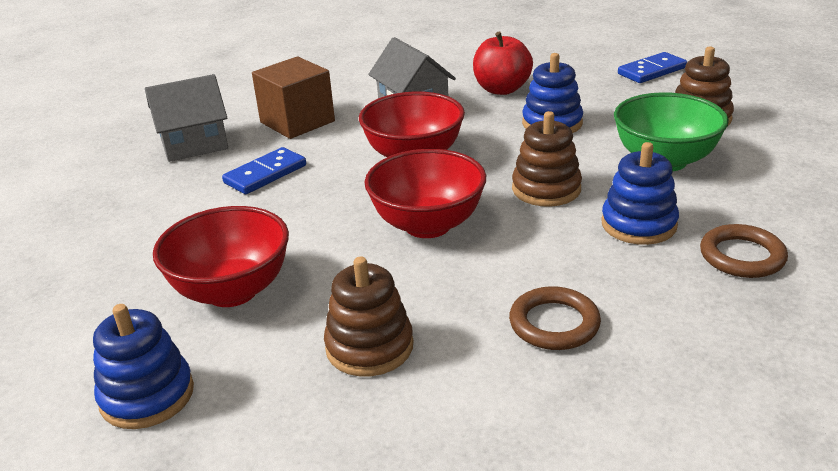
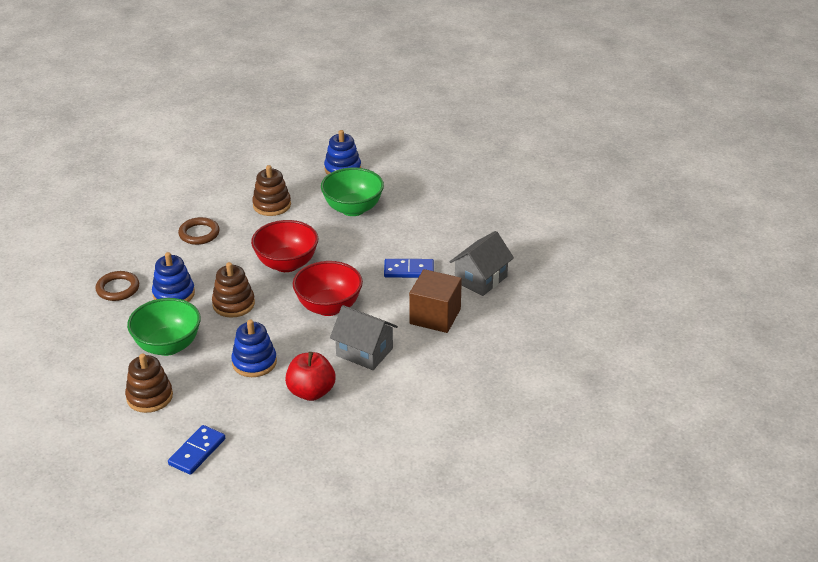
camera: 150 degrees right, 5 degrees up
red bowl [153,206,289,307] -> green bowl [321,167,384,216]
blue domino [222,147,306,194] -> blue domino turned 75 degrees clockwise [384,259,434,278]

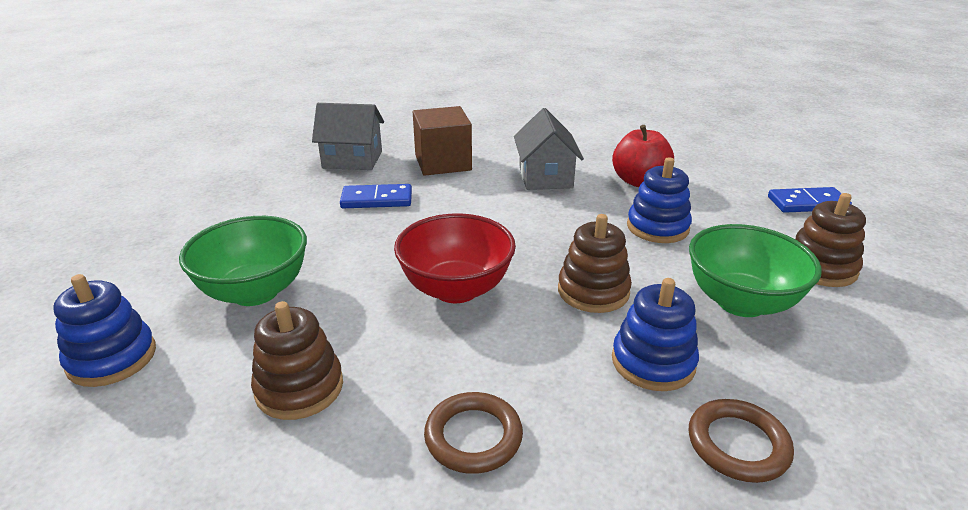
camera: 125 degrees left, 5 degrees down
red bowl [293,261,363,316] -> none
blue domino [384,259,434,278] -> blue domino turned 60 degrees counterclockwise [340,184,412,208]

